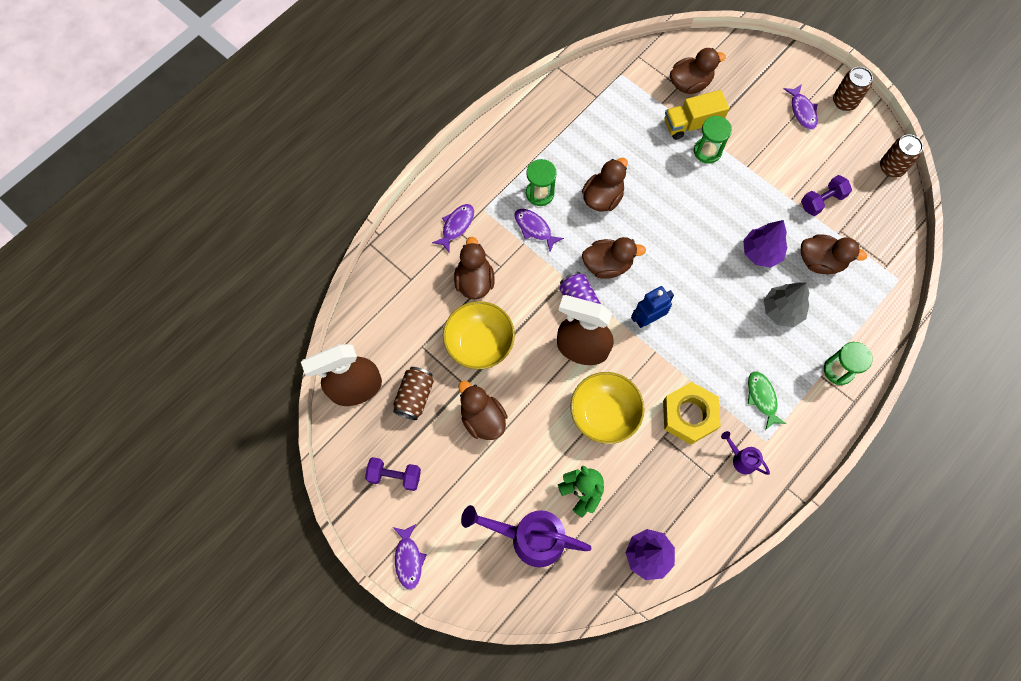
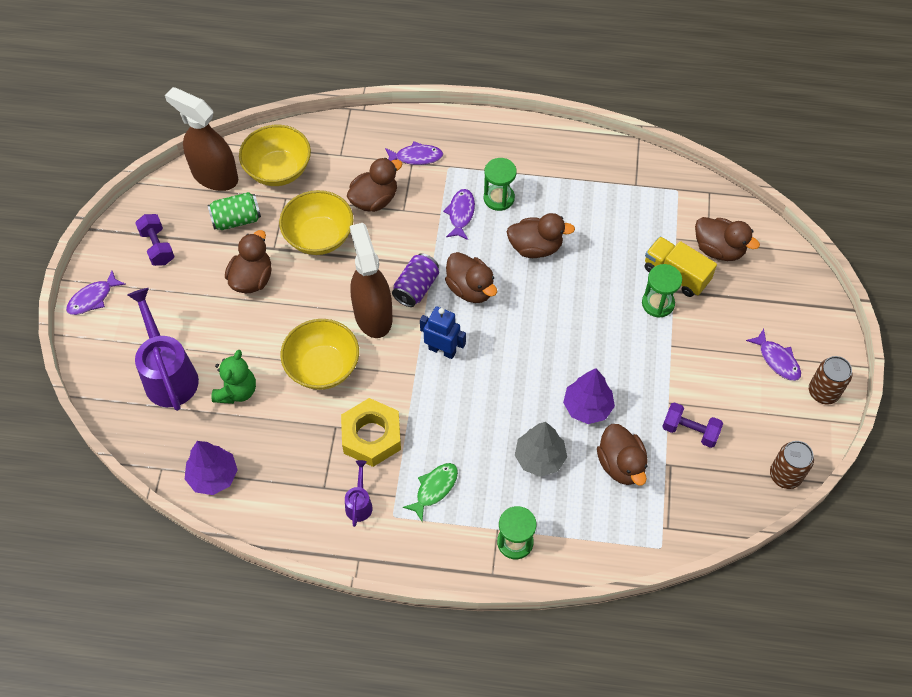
camera: 55 degrees right, 10 degrees down
brown can [393,367,434,420] -> green can [207,192,261,230]
purple fish [784,84,818,130] -> purple fish turned 75 degrees counterclockwise [746,329,801,381]
none -> yellow bowl [239,125,311,186]

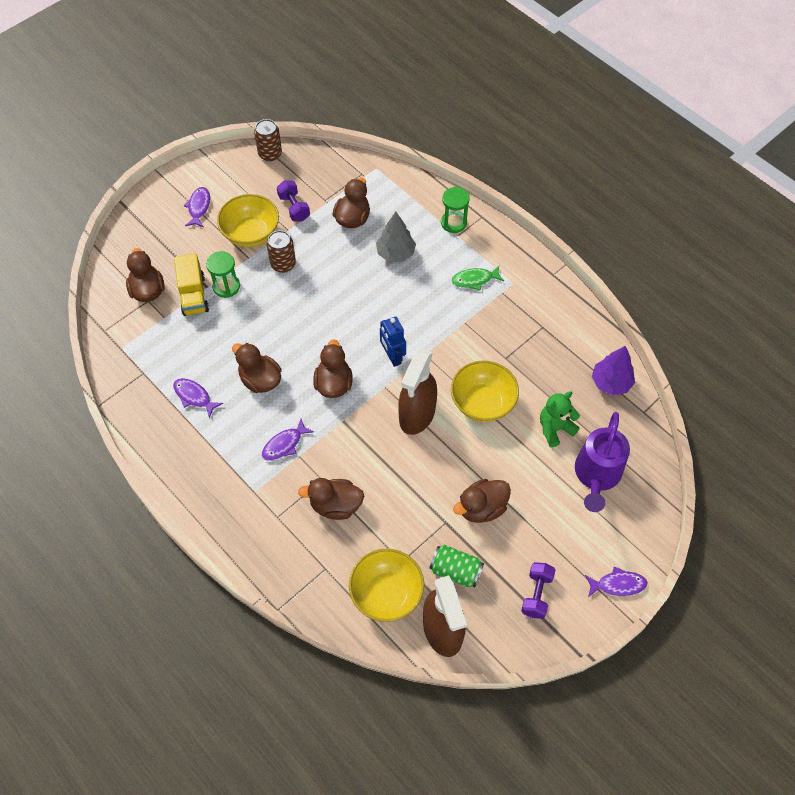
camera: 140 degrees left, 0 degrees up
yellow bowl [279,190,354,255] -> yellow bowl moved to [217,194,279,247]
yellow nut [341,398,401,467] -> none
purple watering can [345,460,373,527] -> none
purple fish [385,141,443,165] -> purple fish moved to [173,378,223,418]
purple can [392,253,439,307] -> none
green hourglass [484,158,517,211] -> none
purple tree [563,368,615,424] -> none
brown can [809,356,852,405] -> brown can moved to [267,230,296,273]

